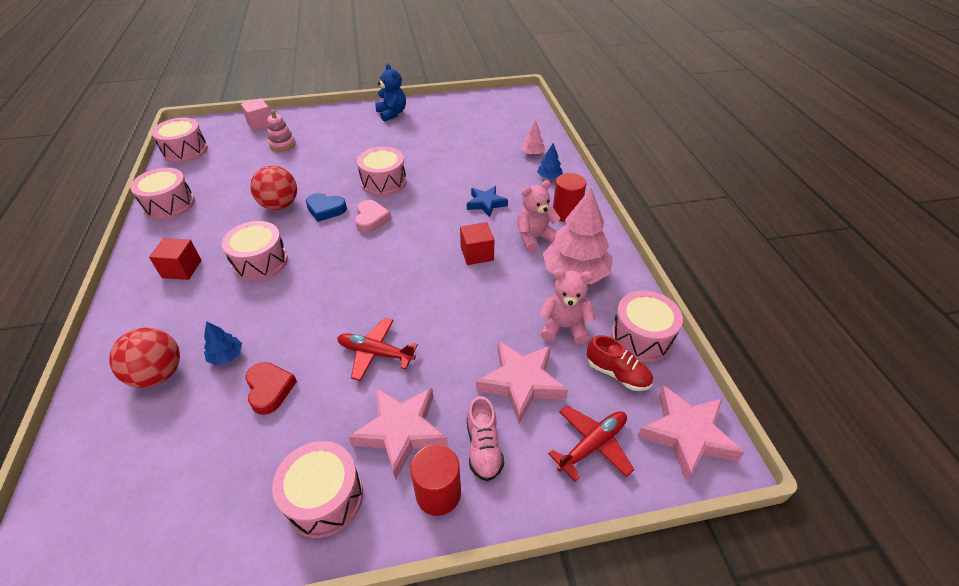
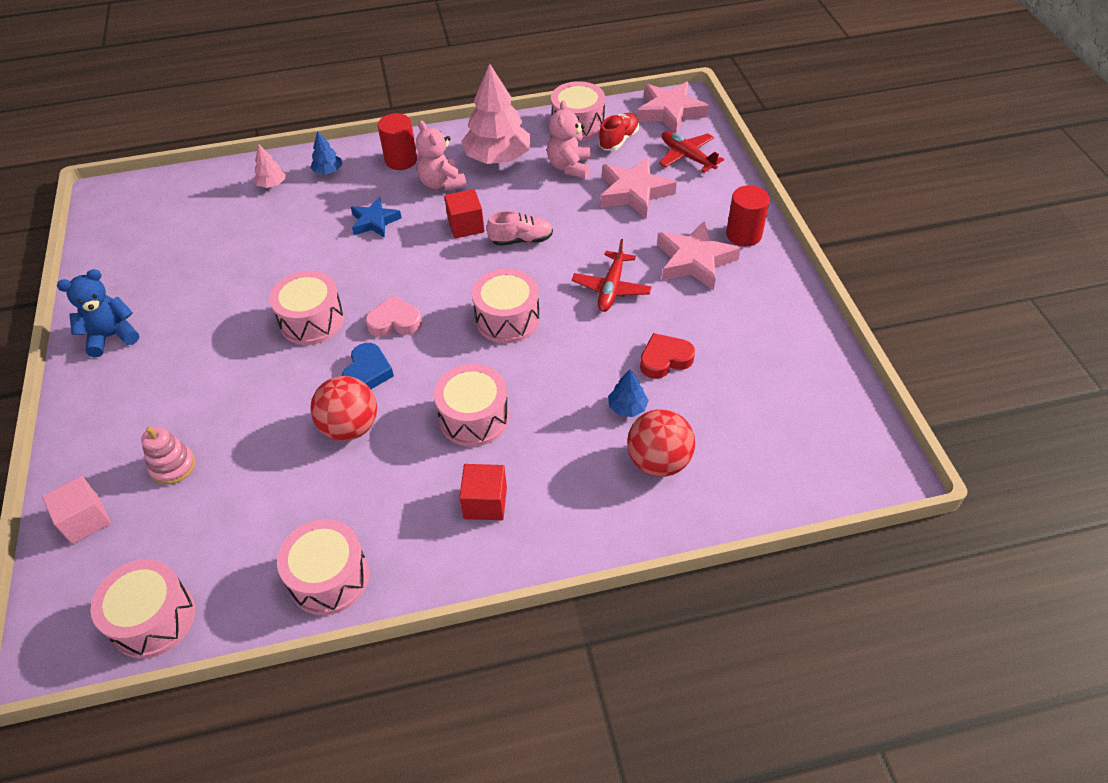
camera: 90 degrees left, 5 degrees up
pink drum [272,441,363,538] -> pink drum moved to [472,269,540,343]
pink shoe [467,396,504,481] -> pink shoe moved to [487,211,553,246]

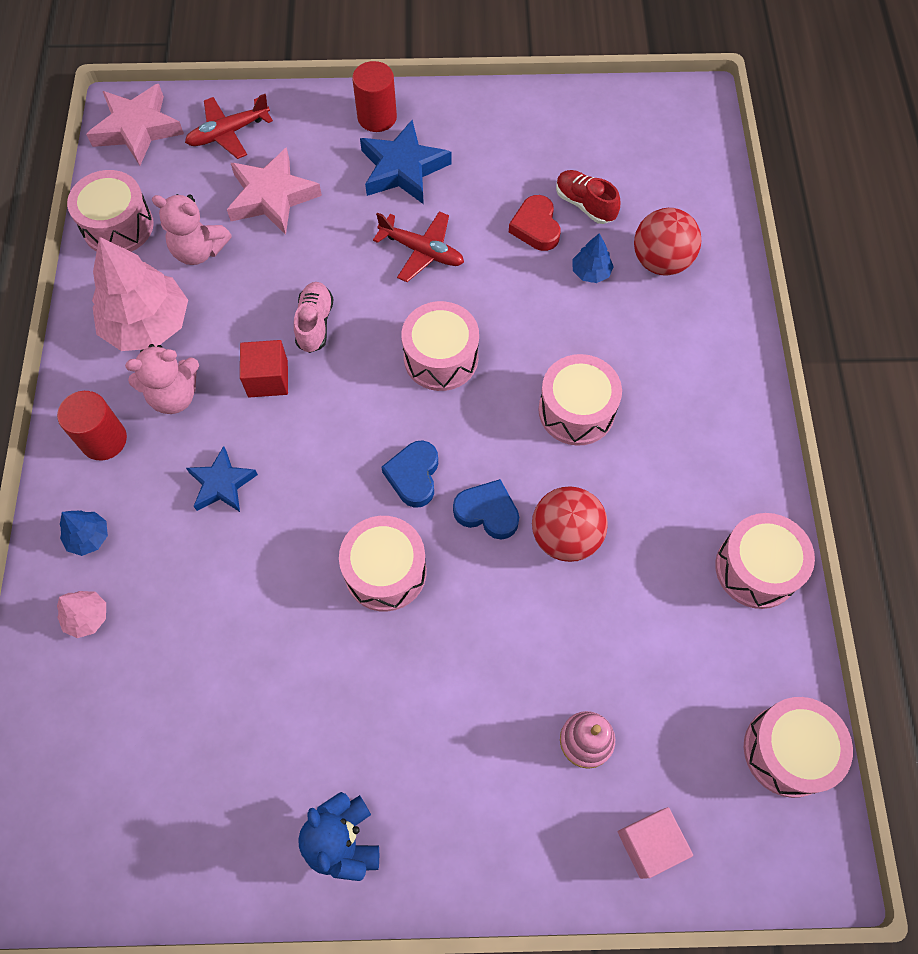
camera: 80 degrees left, 15 degrees up
pink heart [365,295,422,337] -> blue heart [382,441,438,508]
red cube [459,464,507,520] -> none
red shoe [599,113,639,151] -> red shoe moved to [556,170,620,224]
pink star [657,221,741,290] -> blue star [360,120,452,204]

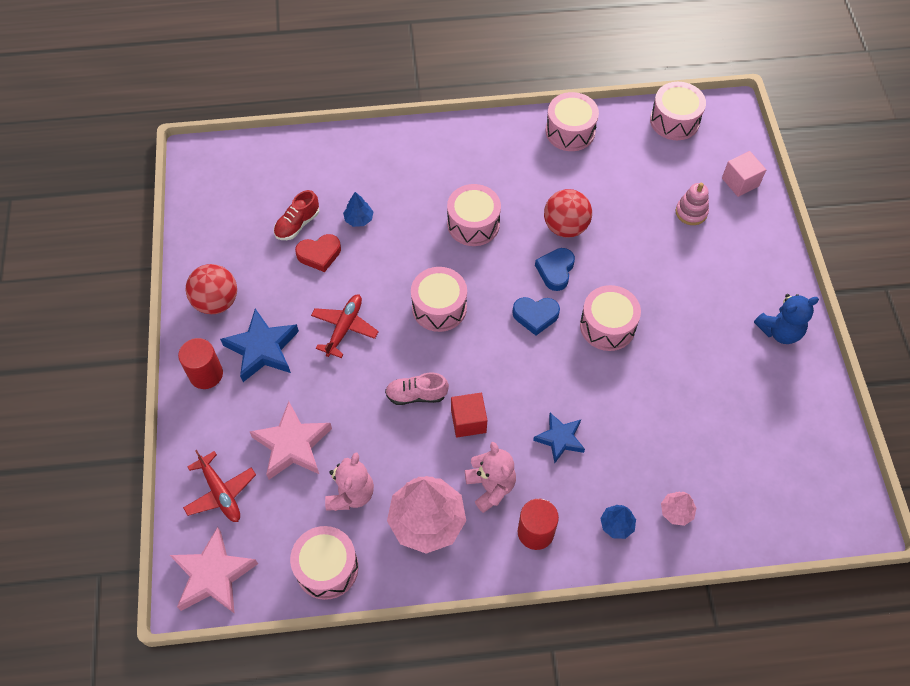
camera: 95 degrees left, 5 degrees down
red ball [634,208,701,275] -> red ball moved to [186,264,237,314]

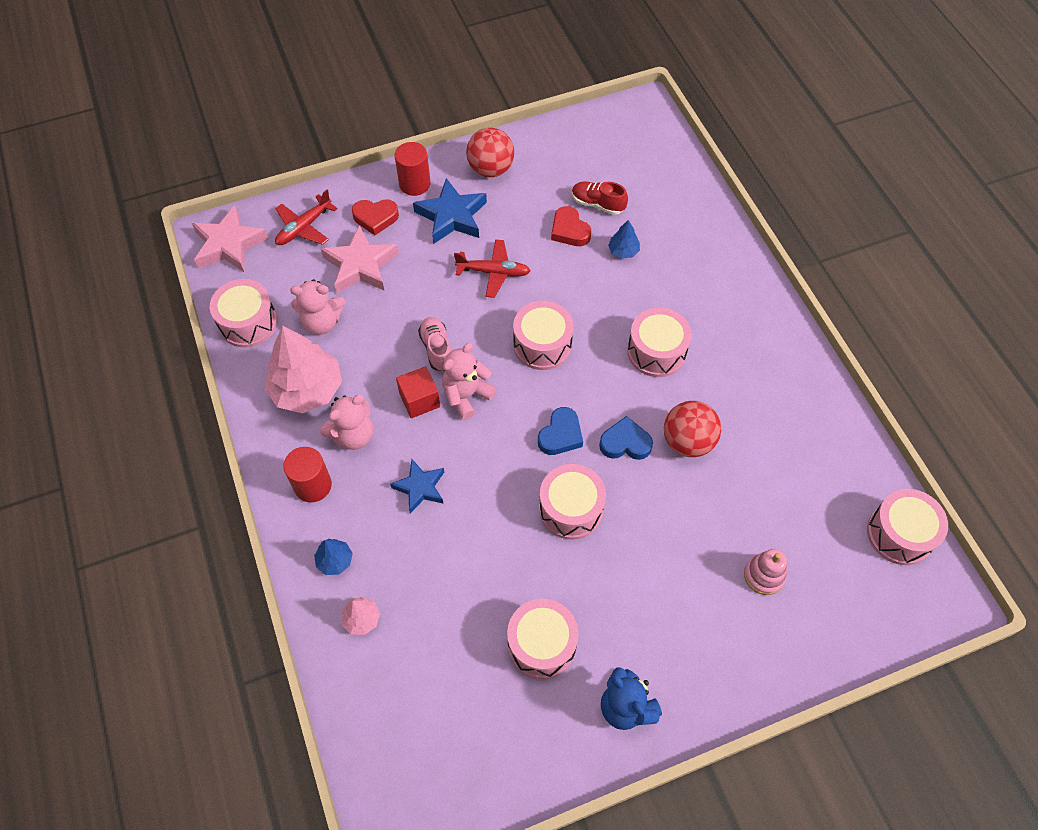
camera: 75 degrees right, 0 degrees up
blue heart [512,297,560,336] -> blue heart turned 135 degrees counterclockwise [538,407,583,455]
pink drum [546,92,599,151] -> pink drum moved to [507,599,579,679]
pink cube [722,151,766,197] -> none
none -> red heart [352,199,399,235]
none -> pink teddy bear [442,343,496,420]

